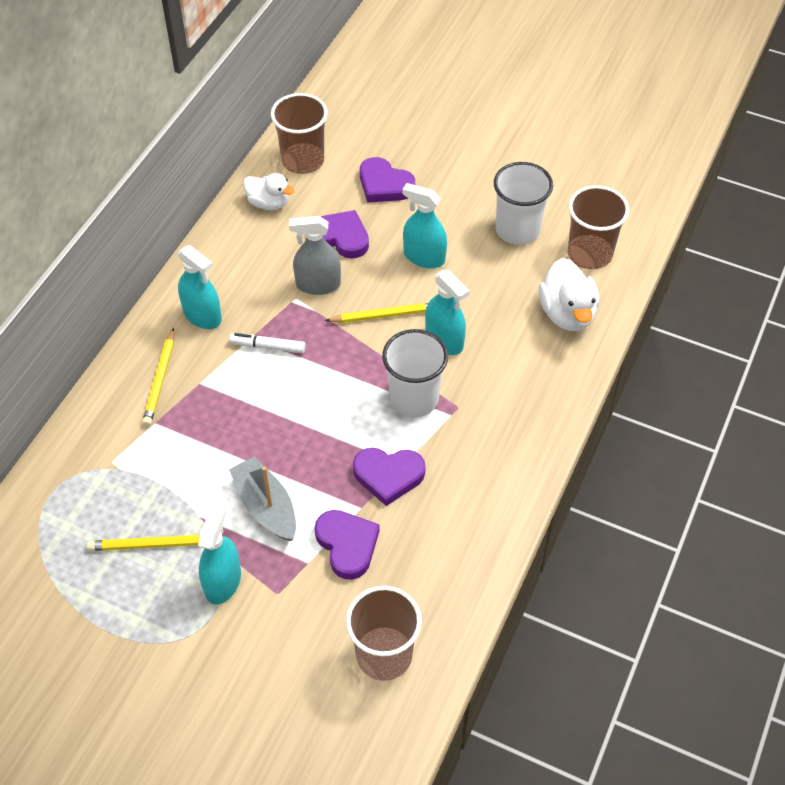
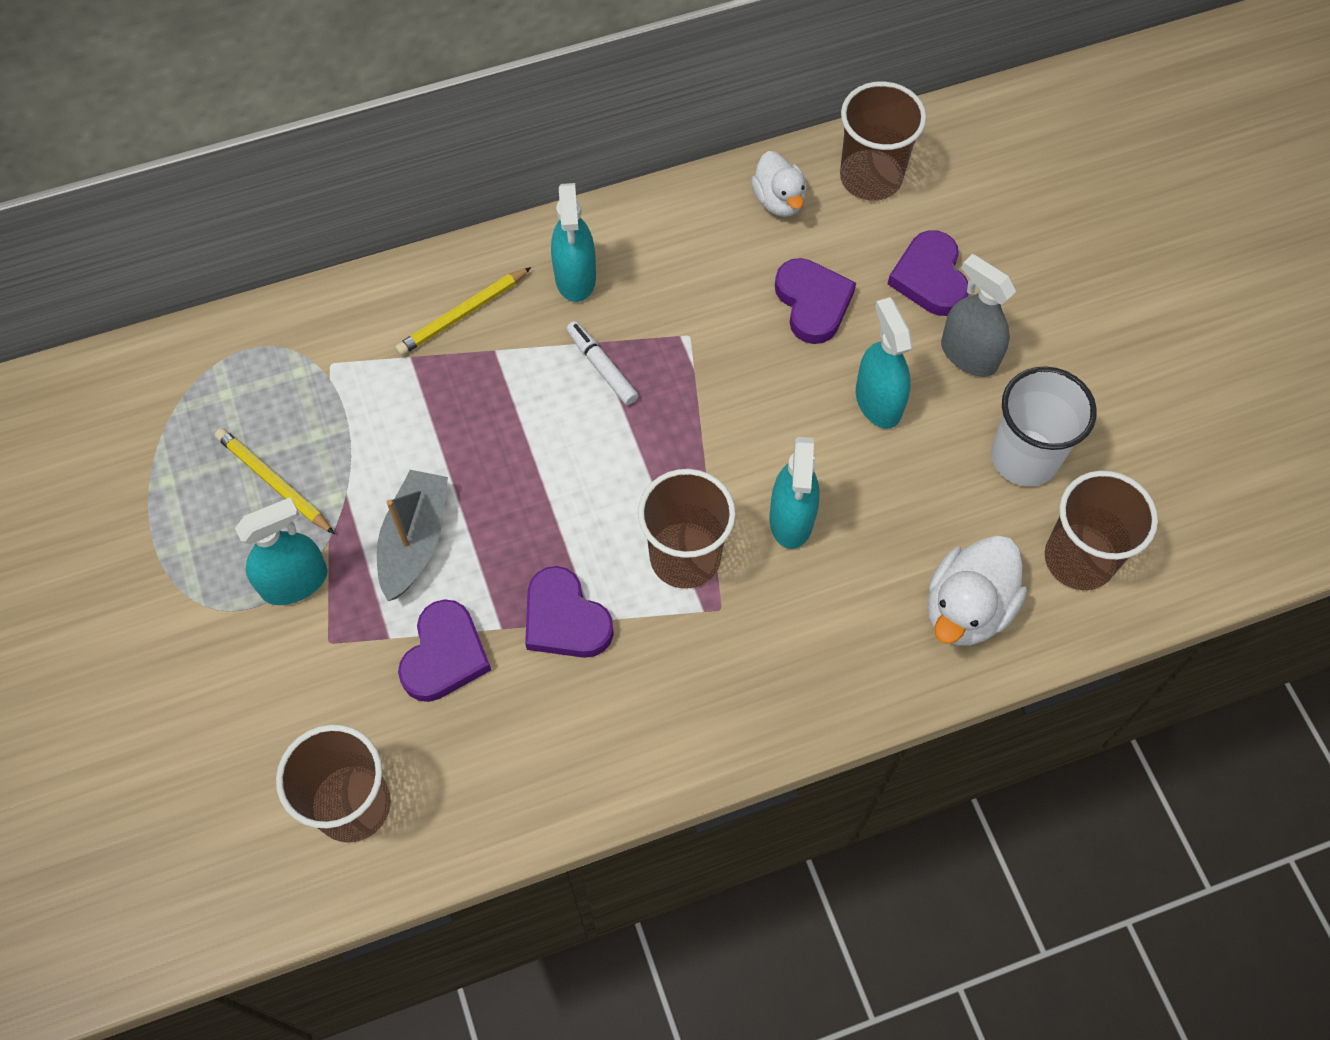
camera: 45 degrees right, 10 degrees up
grey spray bottle [289,216,341,295] -> grey spray bottle moved to [941,254,1016,377]
yellow pencil [325,303,428,323] -> none
white cup [382,329,448,417] -> brown cup [638,469,736,589]

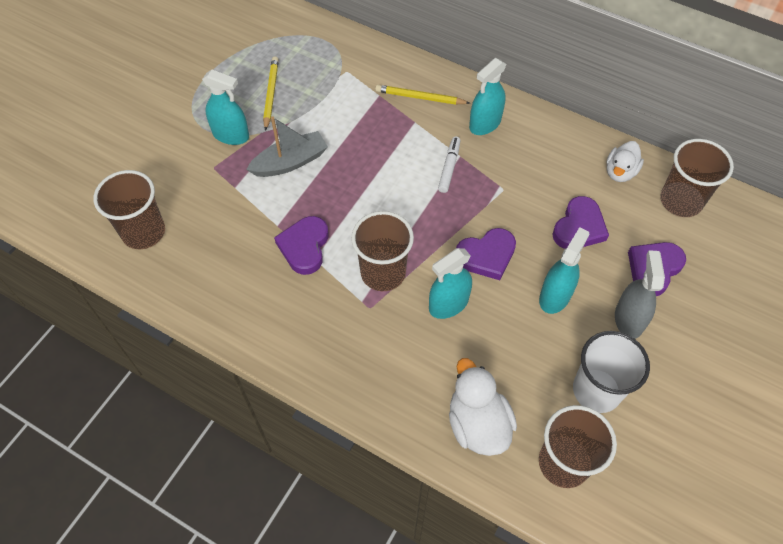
camera: 50 degrees right, 5 degrees down
purple heart [398,599,491,702] -> purple heart moved to [456,228,516,280]
white duck [927,536,1027,646] -> white duck turned 75 degrees clockwise [449,358,517,456]

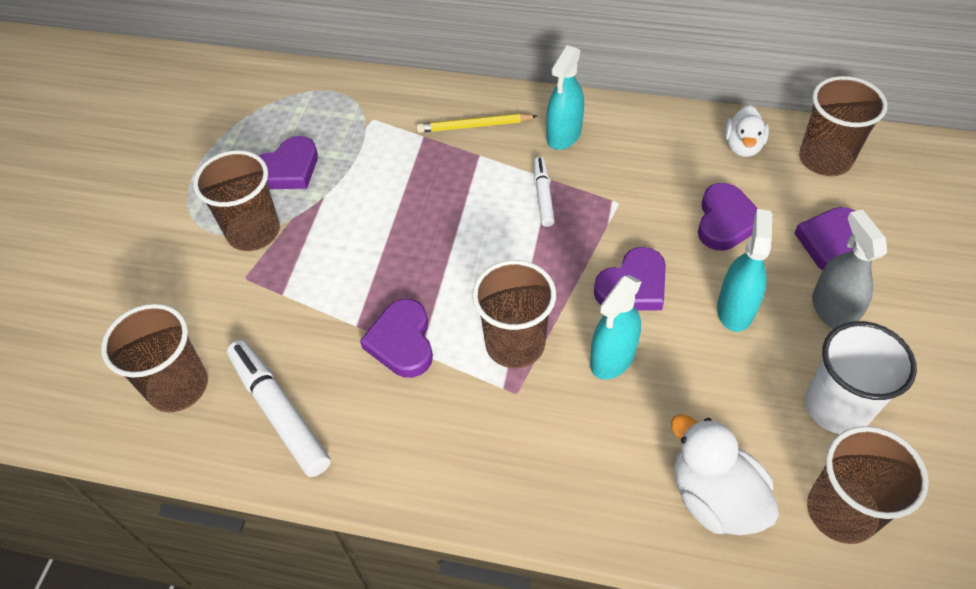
camera: 15 degrees left, 5 degrees down
turquoise spray bottle [202,69,249,145] -> brown cup [193,150,280,251]
grey boat [246,116,328,177] -> none
yellow pencil [263,57,279,131] -> purple heart [259,136,318,189]
none -> white marker [227,340,331,477]

